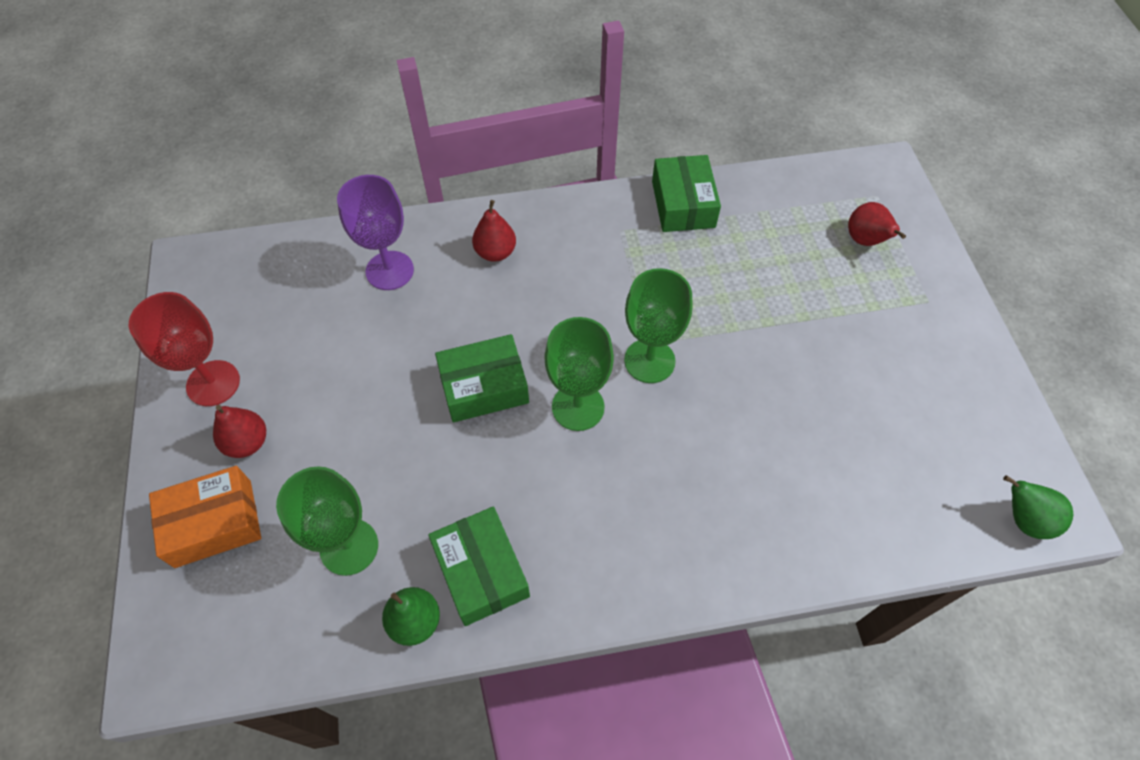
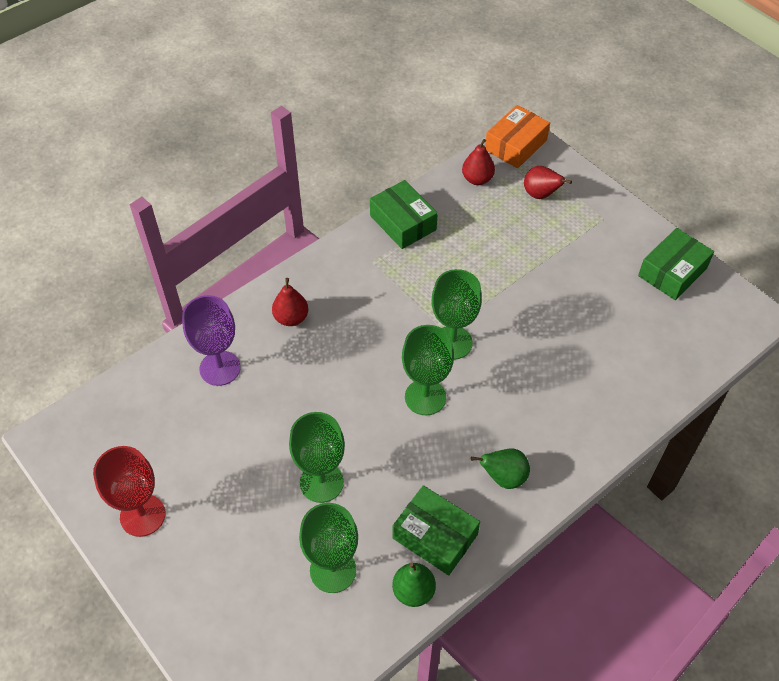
camera: 30 degrees left, 5 degrees down
orange box [149,466,261,568] -> orange box moved to [485,105,550,168]
red pear [213,405,266,458] -> red pear moved to [462,139,495,185]
green box [435,334,529,422] -> green box moved to [638,228,714,300]
green pear [1003,475,1073,539] -> green pear moved to [471,448,530,489]
none -> green goblet [289,412,345,503]

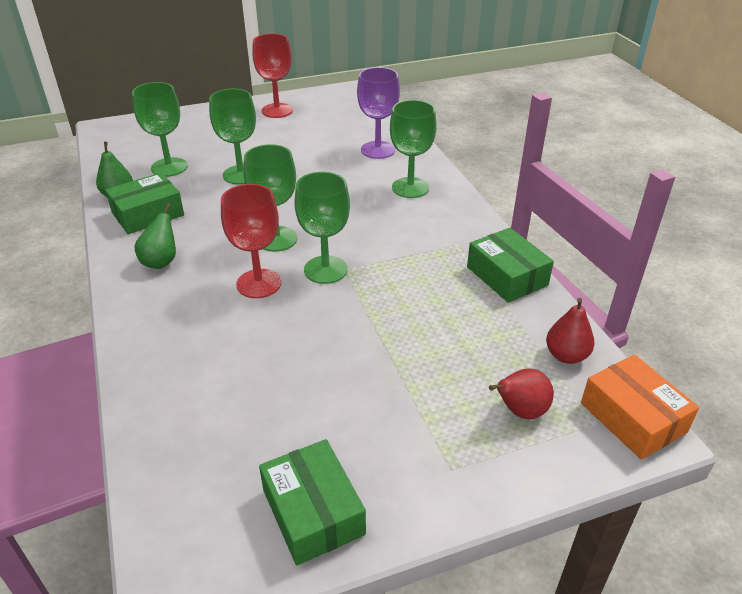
camera: 110 degrees right, 15 degrees down
red pear [272,278,308,326] -> green goblet [390,100,437,198]
green box [370,180,438,249] -> green box turned 75 degrees clockwise [467,228,554,303]
none -> red goblet [221,184,281,298]

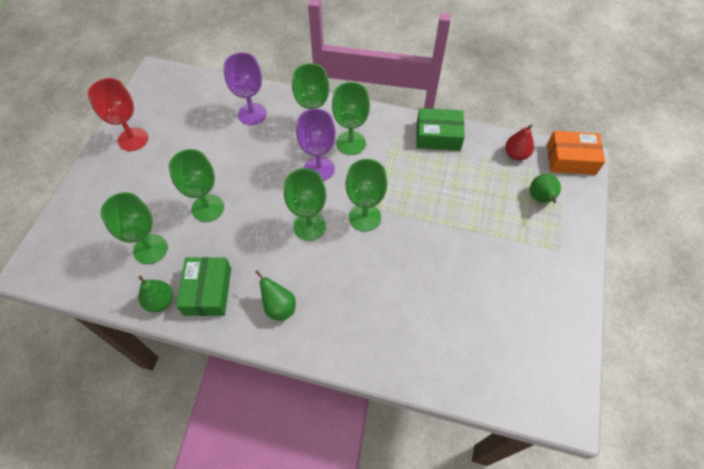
camera: 55 degrees left, 20 degrees up
red goblet [221,184,281,298] -> none
green box [259,439,366,565] -> none
red pear [489,368,554,419] -> green pear [530,174,561,203]
none -> purple goblet [296,108,336,181]
none -> green goblet [332,82,370,155]

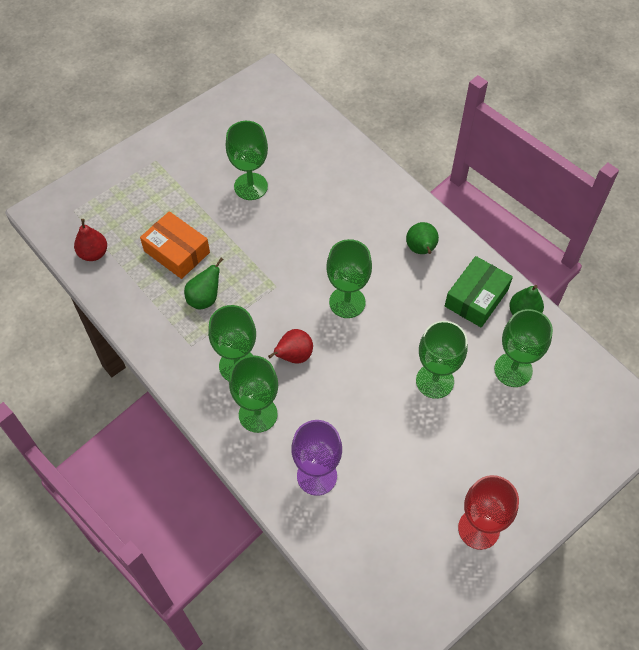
camera: 145 degrees left, 0 degrees up
purple goblet [296,108,336,181] -> red pear [268,329,313,364]
green goblet [345,159,387,231] -> green goblet moved to [226,121,268,200]
green box [416,108,465,151] -> none
green pear [530,174,561,203] -> green pear moved to [184,258,224,310]
orange box [547,131,605,175] -> orange box moved to [140,211,210,279]

